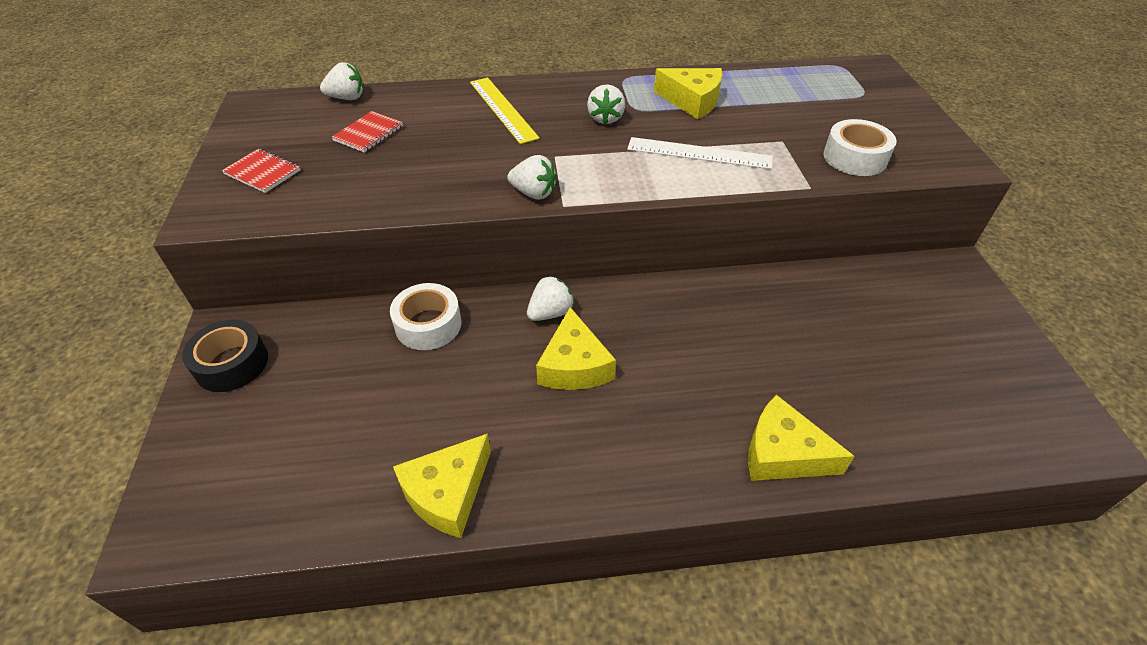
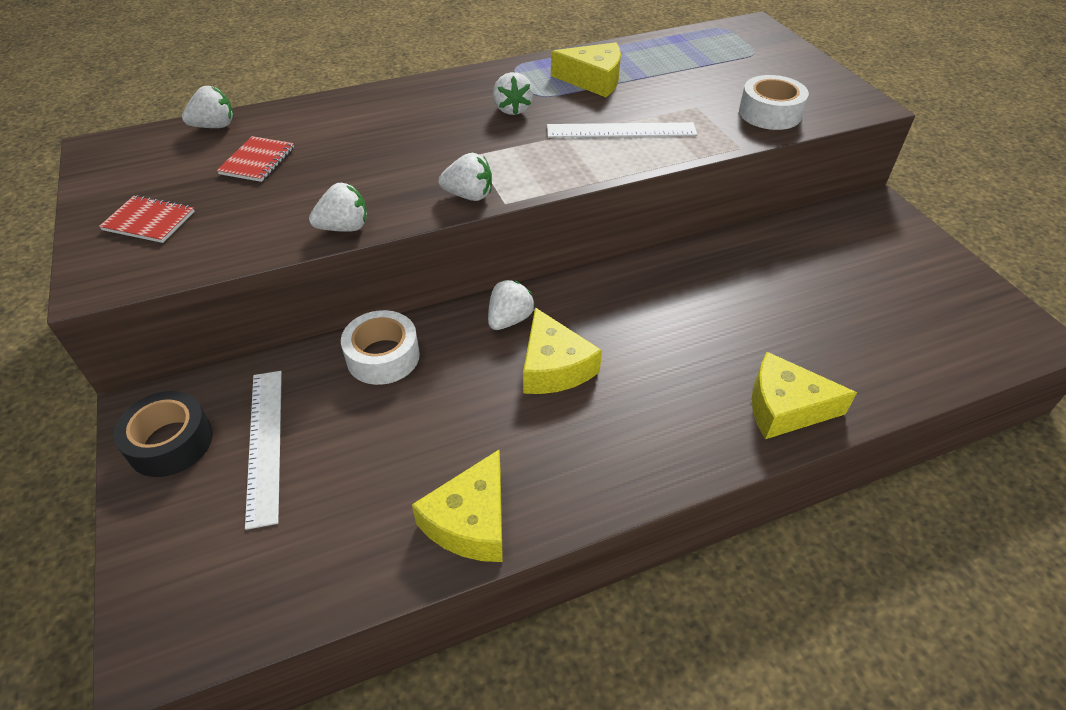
camera: 15 degrees left, 0 degrees up
yellow ruler [470,77,540,144] -> none
none -> white ruler [245,371,282,530]
none -> white strawberry [309,183,367,232]

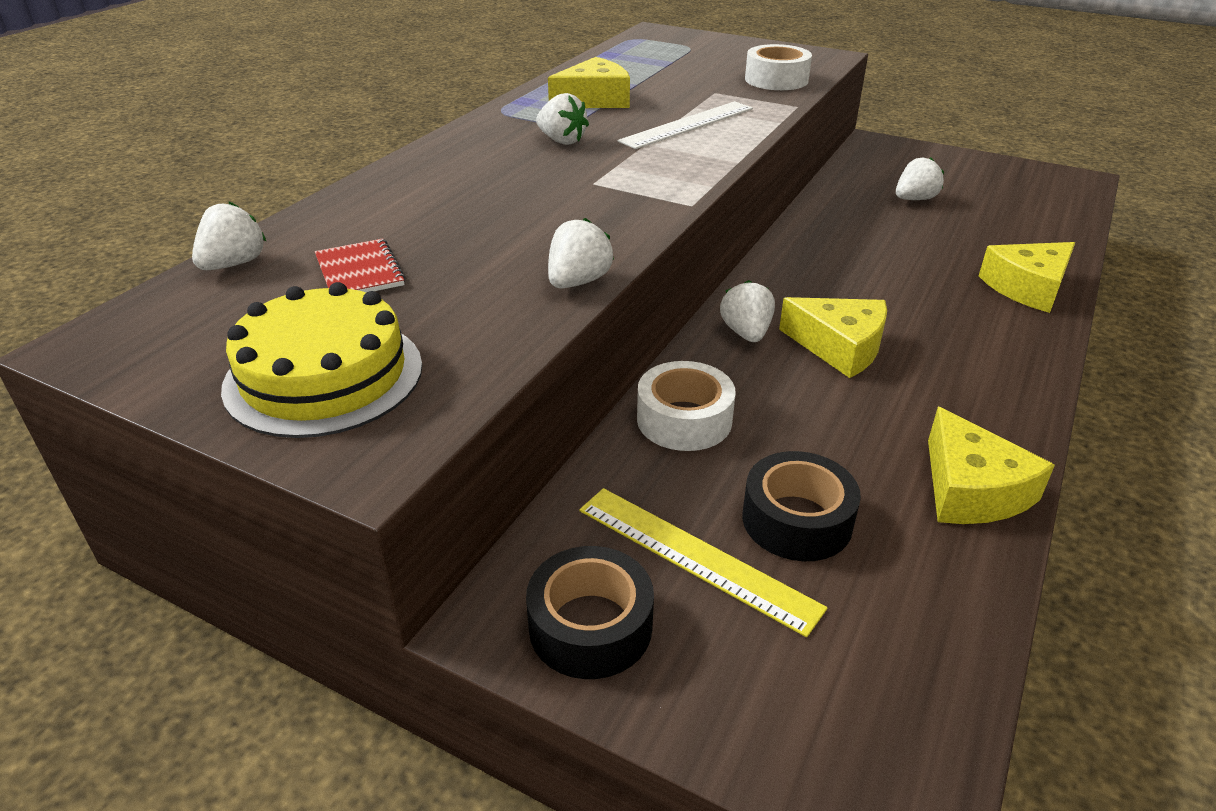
camera: 40 degrees left, 10 degrees down
red notebook [99,195,195,243] -> yellow cake [221,282,422,438]
white ruler [245,371,282,530] -> yellow ruler [579,488,828,637]
white strawberry [438,153,492,201] -> white strawberry moved to [896,157,944,200]
none -> black tape [742,451,861,561]

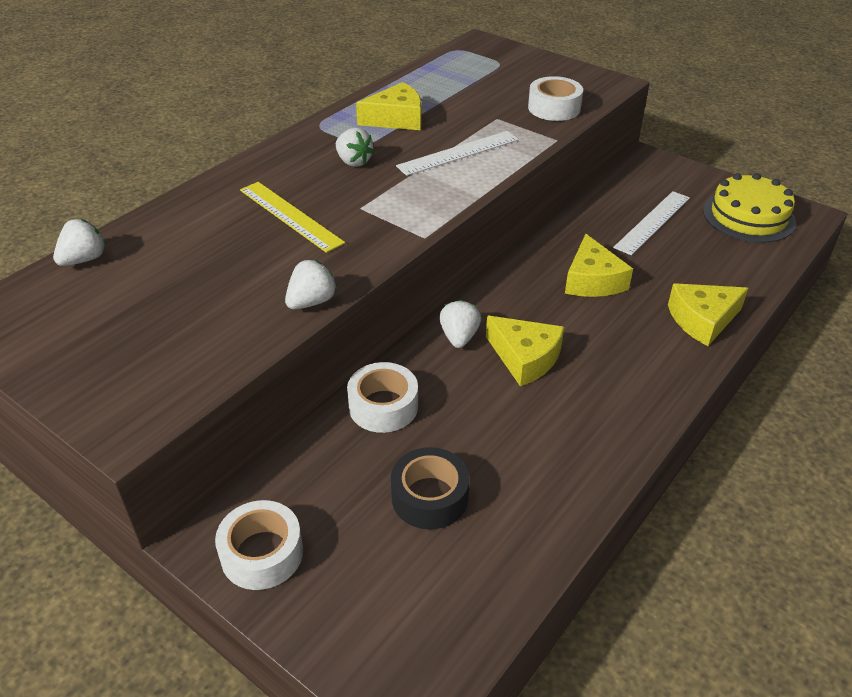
camera: 10 degrees right, 5 degrees up
yellow cake [221,282,422,438] -> yellow cake moved to [703,173,796,243]
red notebook [315,238,406,293] -> none
black tape [526,546,654,679] -> white tape [215,500,303,590]
yellow ruler [579,488,828,637] -> yellow ruler moved to [240,182,345,253]
white strawberry [896,157,944,200] -> white ruler [613,191,690,255]
yellow cheese [928,407,1055,524] -> yellow cheese moved to [565,234,633,297]

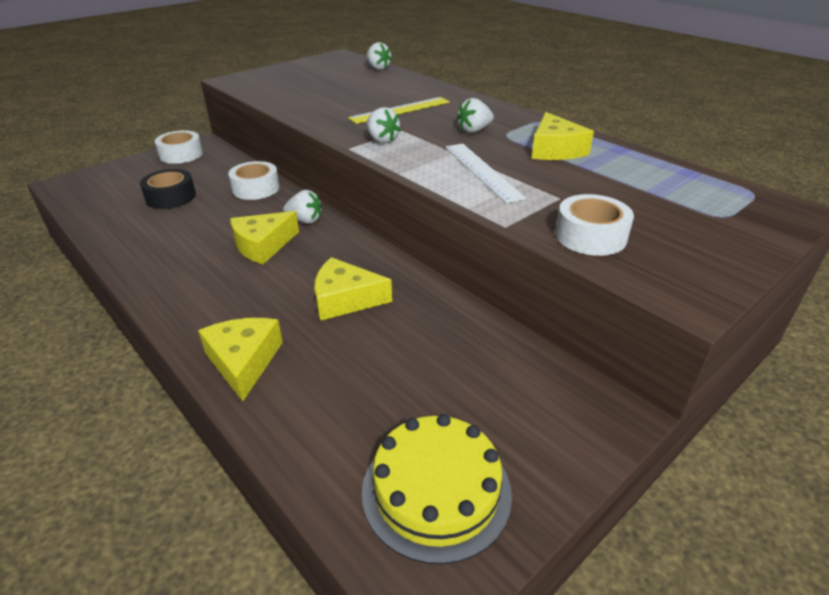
camera: 100 degrees right, 5 degrees down
white strawberry [285,260,337,309] -> white strawberry moved to [366,107,401,143]
white ruler [613,191,690,255] -> none

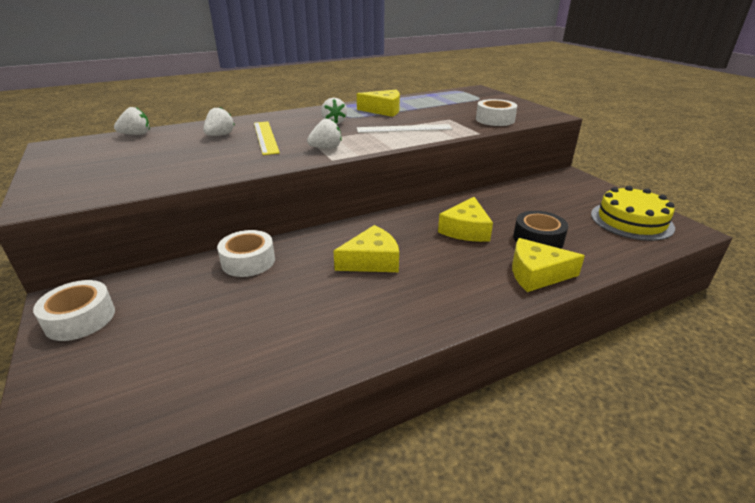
camera: 75 degrees left, 5 degrees down
black tape [140,169,196,209] -> black tape moved to [513,211,568,249]
yellow cheese [230,211,299,264] -> yellow cheese turned 90 degrees counterclockwise [333,225,399,272]
white strawberry [283,190,322,224] -> white strawberry moved to [203,107,235,136]

